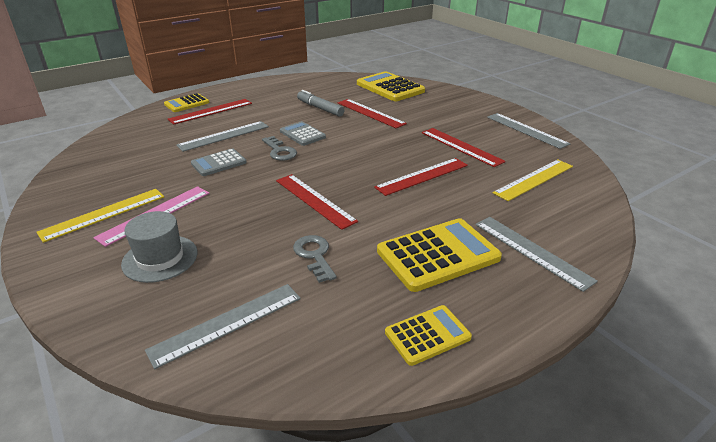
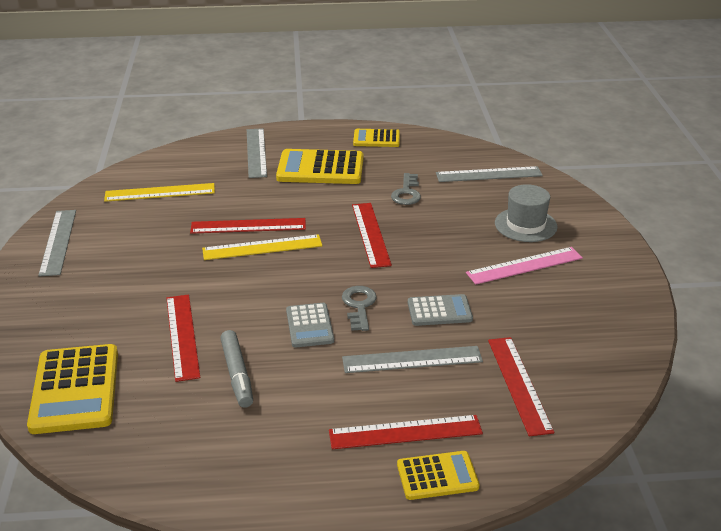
camera: 150 degrees left, 0 degrees up
yellow ruler [36,189,164,243] -> yellow ruler moved to [202,234,322,260]
red ruler [422,128,506,167] -> red ruler moved to [488,337,554,436]

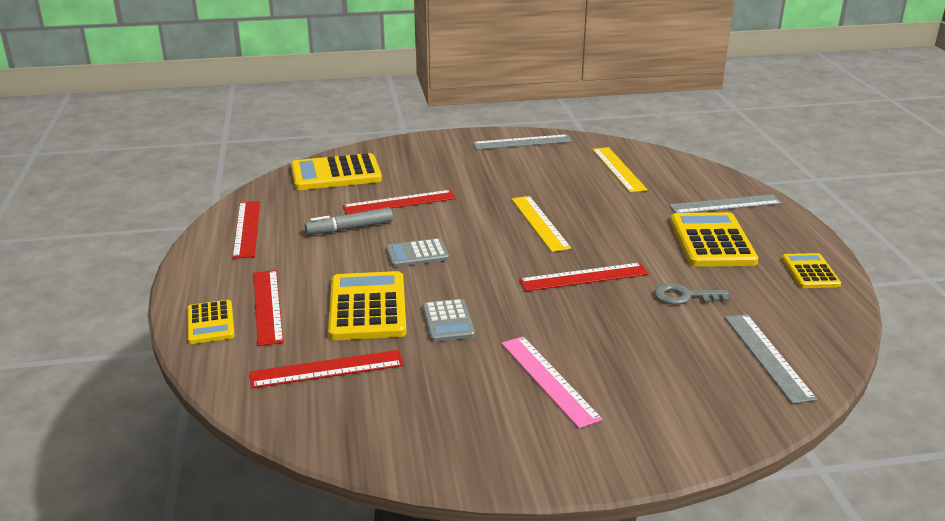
camera: 85 degrees right, 5 degrees down
red ruler [190,218,306,234] -> red ruler moved to [232,201,260,259]
grey key [342,286,377,331] -> none
grey ruler [342,346,483,373] -> yellow calculator [328,271,407,340]
grey hat [495,184,558,242] -> none

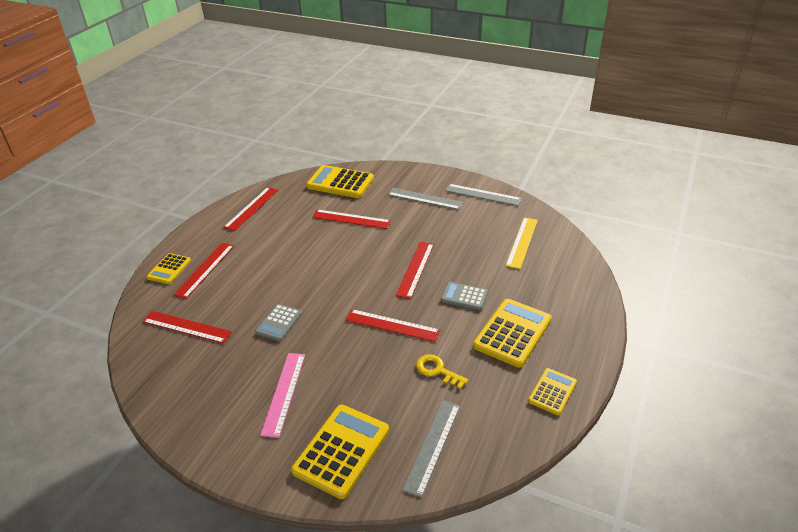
camera: 35 degrees right, 10 degrees up
grey marker [305,208,393,235] -> none
yellow calculator [328,271,407,340] -> yellow calculator moved to [291,405,389,499]
grey calculator [386,238,449,267] -> grey calculator moved to [441,282,488,310]
yellow ruler [511,196,572,252] -> red ruler [396,242,434,299]
grey key [654,283,729,305] -> yellow key [416,354,469,389]
grey ruler [669,194,782,213] -> grey ruler moved to [388,188,463,210]

